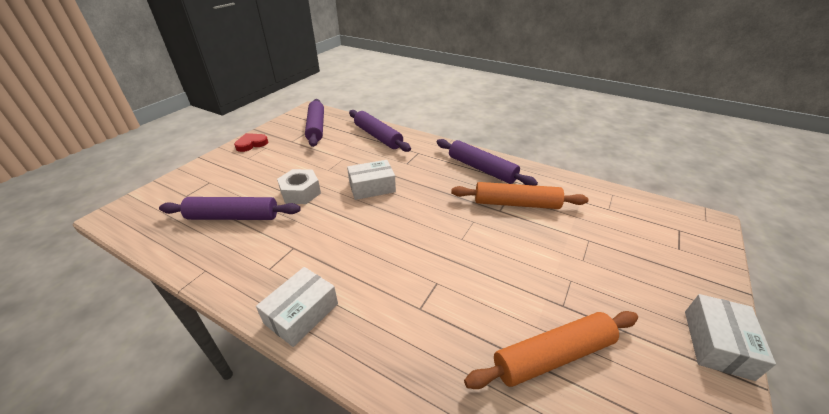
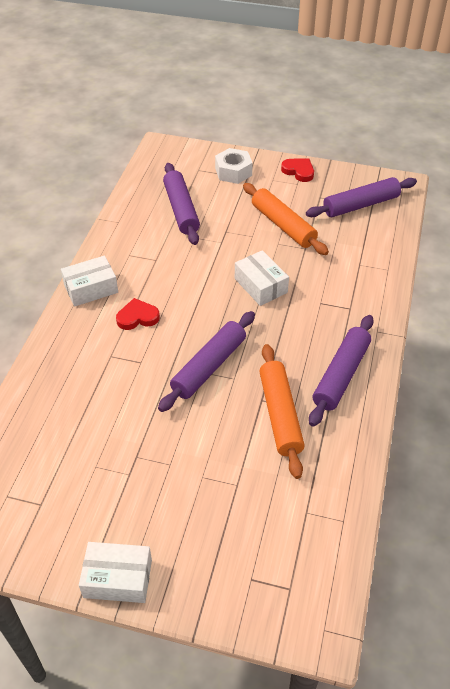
camera: 75 degrees right, 10 degrees up
white box [256,267,338,347] -> white box turned 45 degrees counterclockwise [61,256,118,307]
white nut [277,169,321,204] -> white nut moved to [215,148,253,184]
purple rolling pin [349,110,411,152] -> purple rolling pin moved to [158,311,255,412]
orange rolling pin [464,311,638,389] -> orange rolling pin moved to [243,183,329,255]
none -> red heart [116,298,160,330]

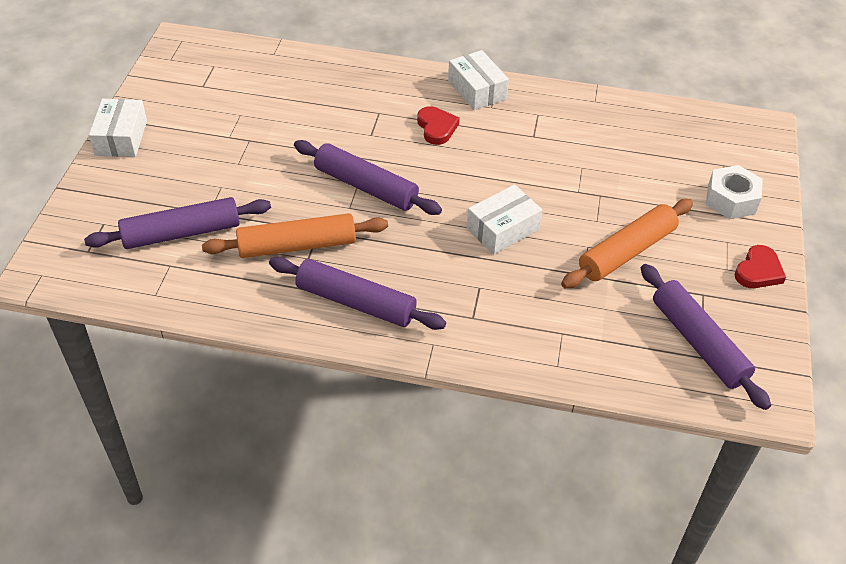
camera: 85 degrees right, 0 degrees up
purple rolling pin [163,163,200,245] -> purple rolling pin moved to [84,197,271,249]

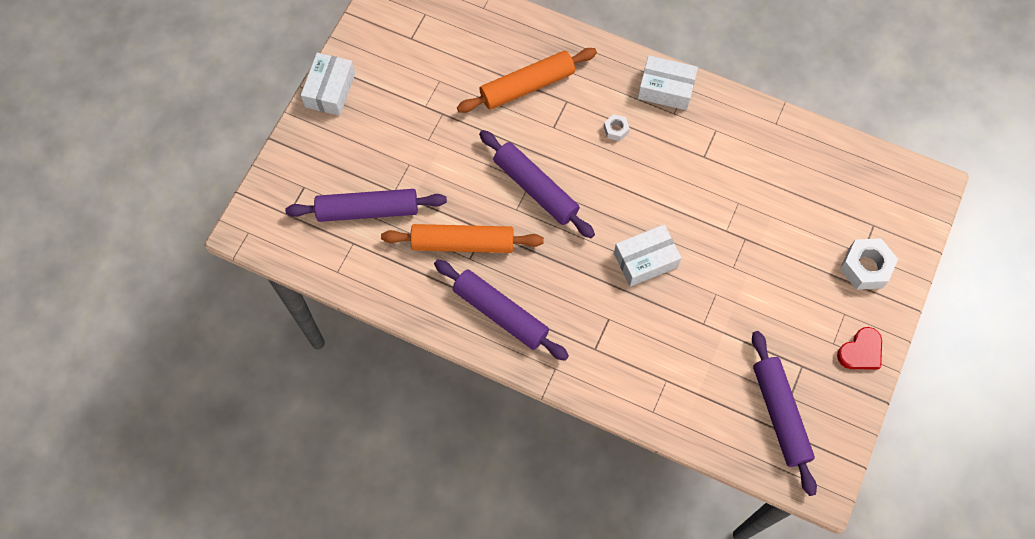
camera: 15 degrees right, 20 degrees up
red heart [417,106,460,145] -> white nut [604,114,630,141]
white box [448,50,509,110] -> white box turned 60 degrees counterclockwise [638,55,698,110]
orange rolling pin [561,199,693,288] -> orange rolling pin moved to [457,48,597,113]

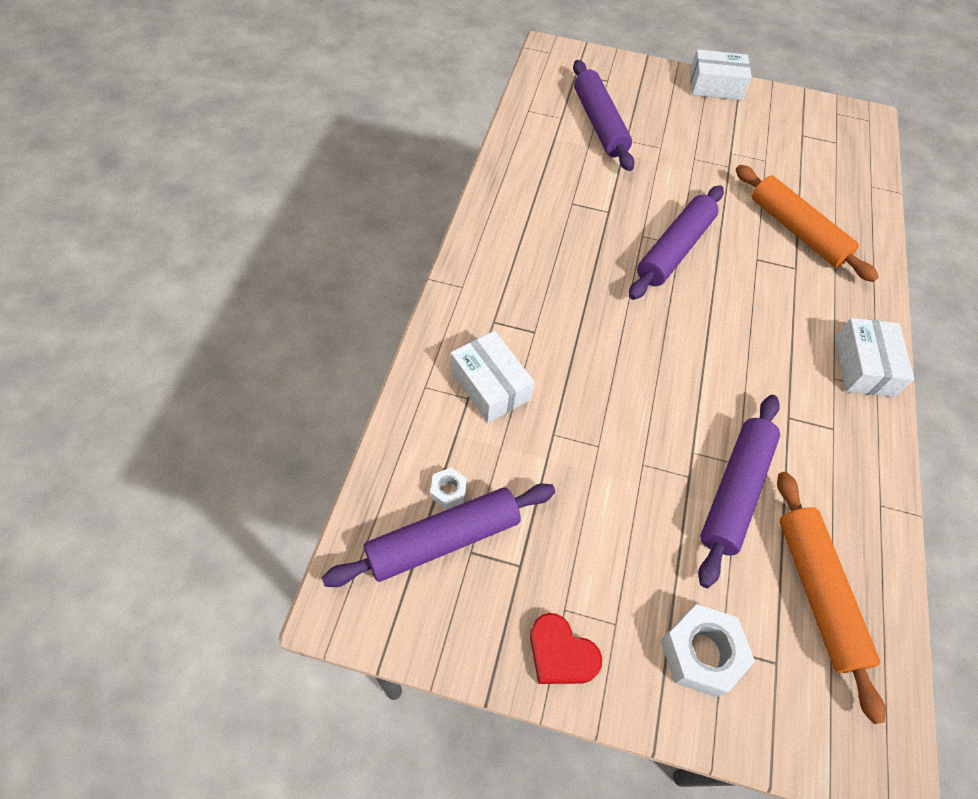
camera: 75 degrees right, 10 degrees down
orange rolling pin [381,224,544,253] -> orange rolling pin moved to [777,472,886,724]
purple rolling pin [434,259,569,361] -> purple rolling pin moved to [698,395,780,588]
white nut [604,114,630,141] -> white nut moved to [430,467,467,510]
white box [614,225,682,287] -> white box moved to [450,331,534,423]

